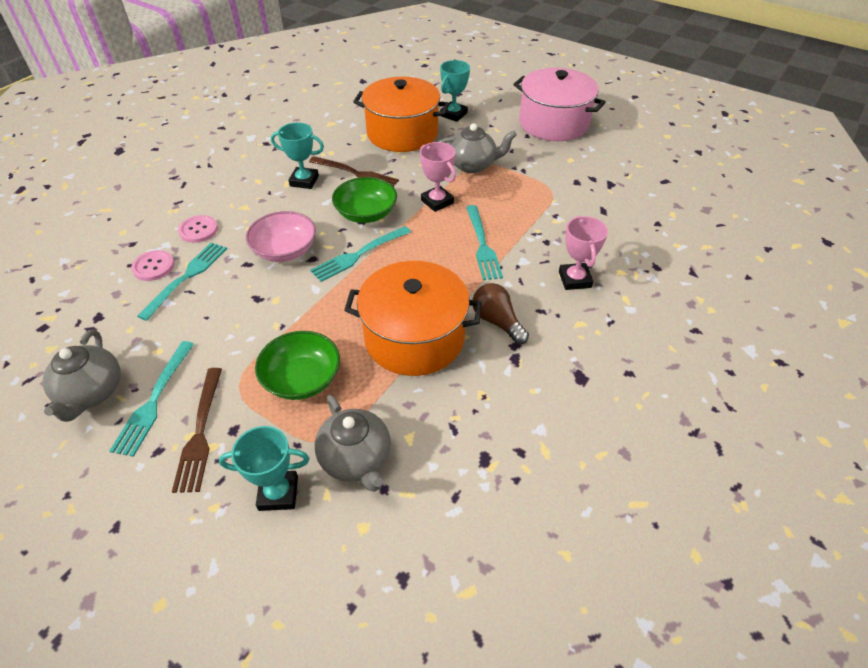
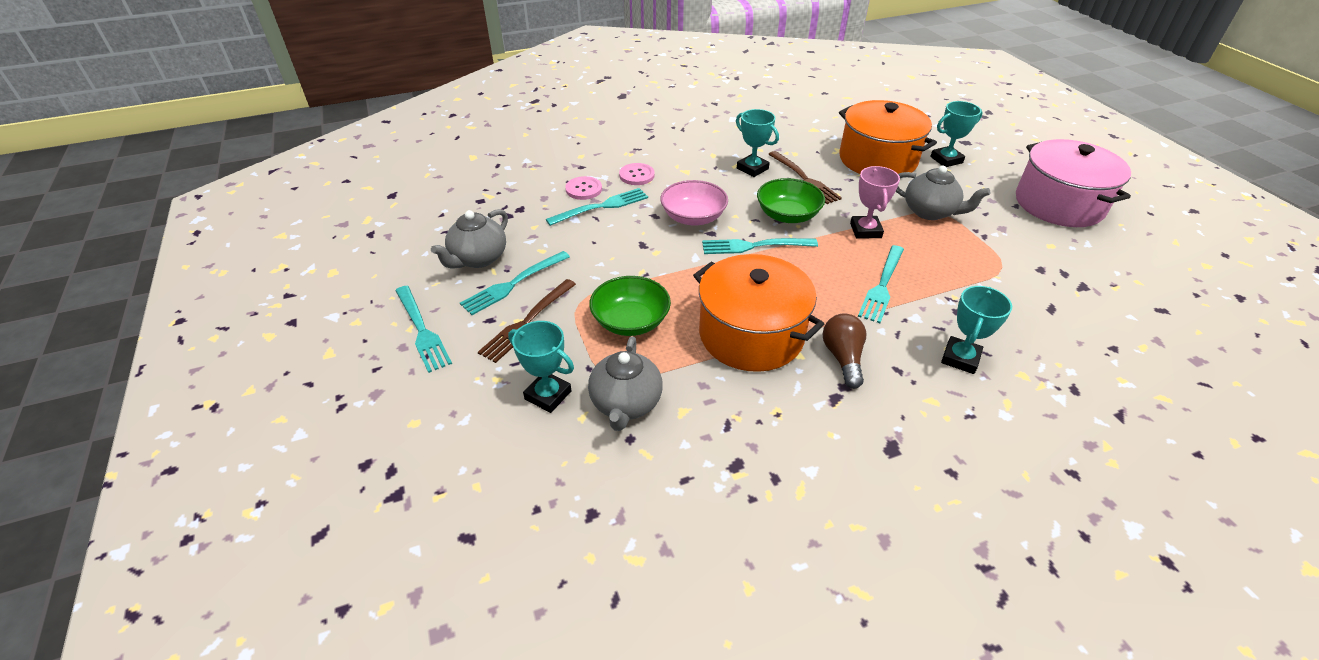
camera: 35 degrees right, 5 degrees down
pink trophy [559,215,608,290] -> turquoise trophy [941,286,1012,374]
none -> turquoise fork [395,286,452,373]

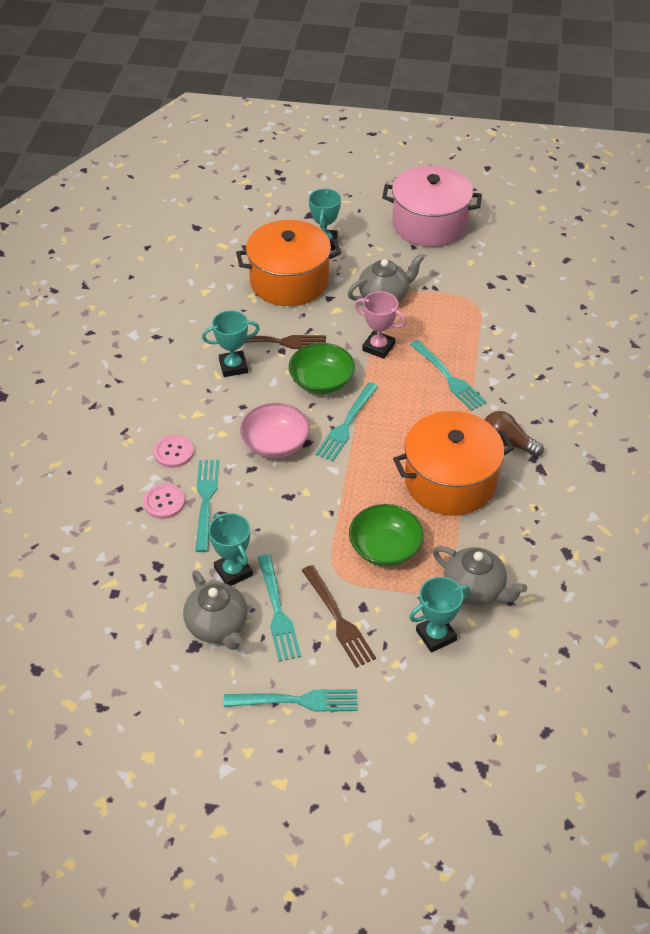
camera: 60 degrees left, 5 degrees up
turquoise trophy [941,286,1012,374] -> turquoise trophy moved to [208,513,253,586]

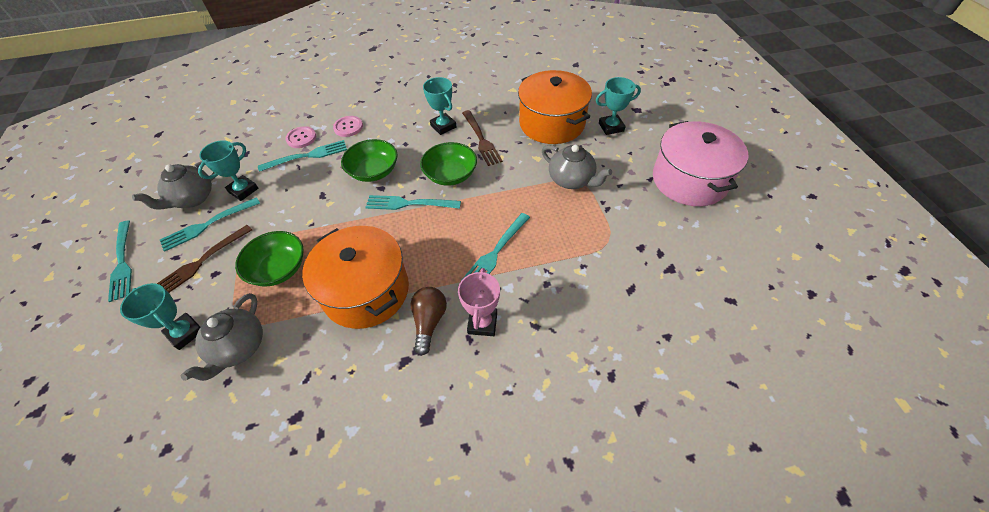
camera: 70 degrees right, 5 degrees up
pink bowl [240,403,310,458] -> green bowl [341,139,398,182]
pink trophy [355,291,406,359] -> pink trophy moved to [458,268,500,336]

